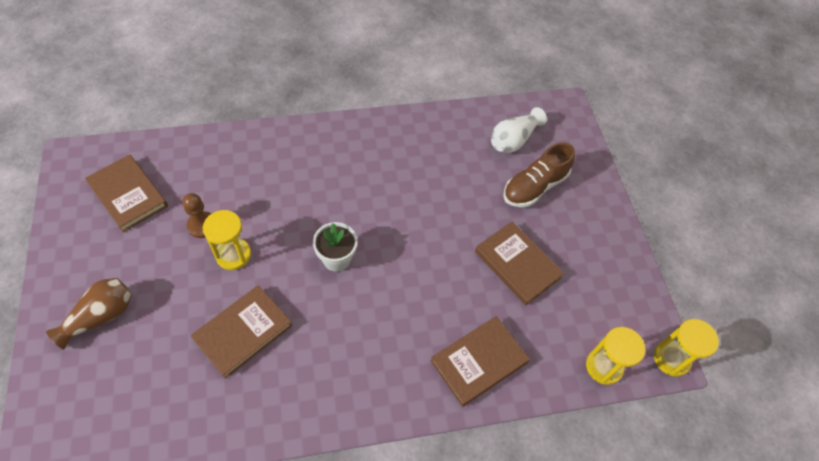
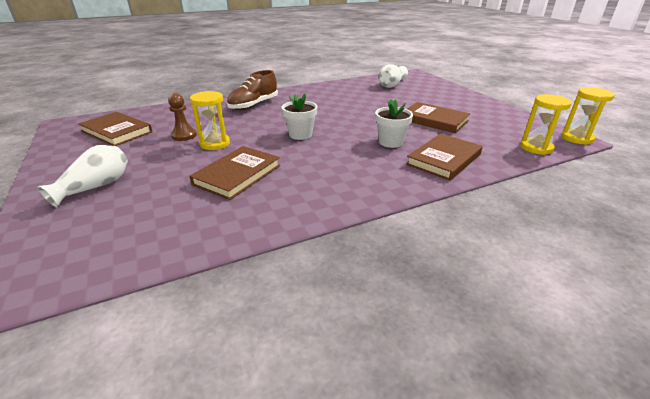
camera: 10 degrees left, 25 degrees down
brown vase [46,278,132,350] -> white vase [37,145,128,208]
brown shoe [503,142,575,207] -> brown shoe moved to [227,70,278,110]
none -> white flower pot [375,99,413,148]

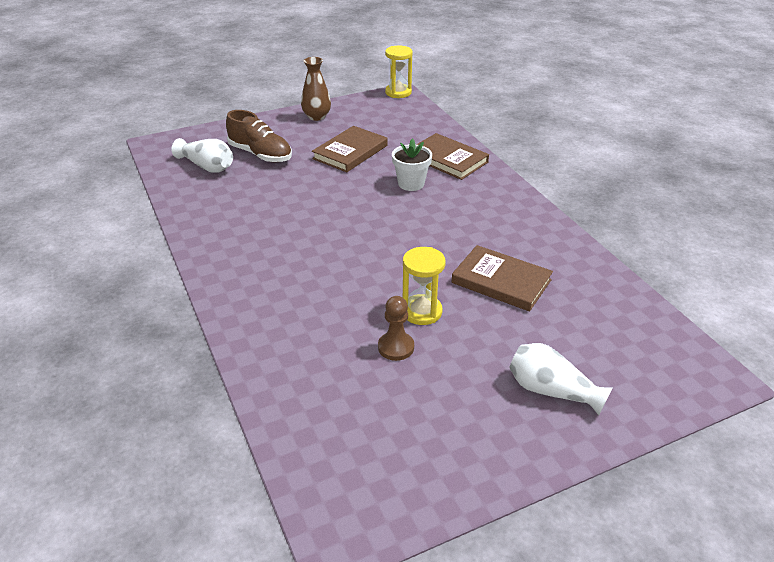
camera: 90 degrees left, 5 degrees up
brown book [78,112,153,146] -> none
brown shoe [227,70,278,110] -> brown shoe moved to [226,110,292,162]
white flower pot [282,94,318,140] -> none
yellow hourglass [520,94,572,155] -> none
none -> brown vase [301,57,331,121]

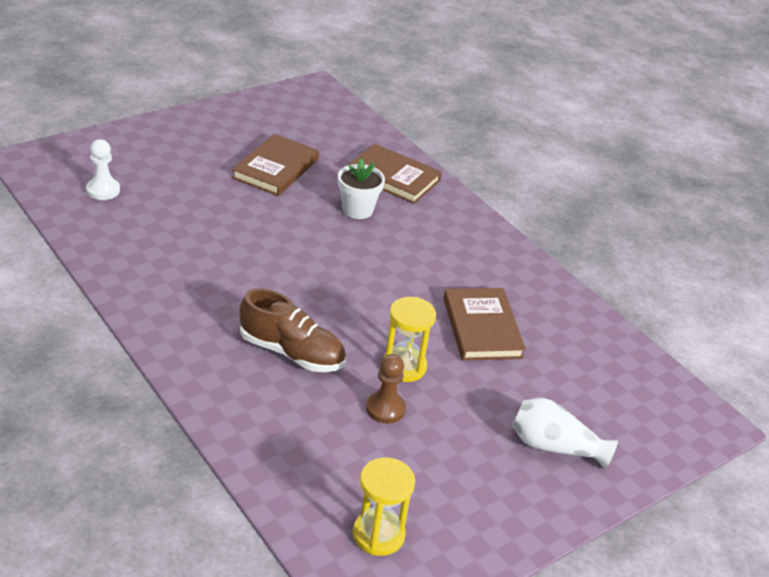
camera: 15 degrees left, 0 degrees up
white vase [171,138,233,173] -> white pawn [86,139,120,200]
brown shoe [226,110,292,162] -> brown shoe moved to [240,288,346,372]
brown vase [301,57,331,121] -> none
yellow hourglass [385,46,413,98] -> yellow hourglass moved to [353,458,415,556]
brown book [451,245,553,312] -> brown book turned 60 degrees clockwise [443,288,526,361]

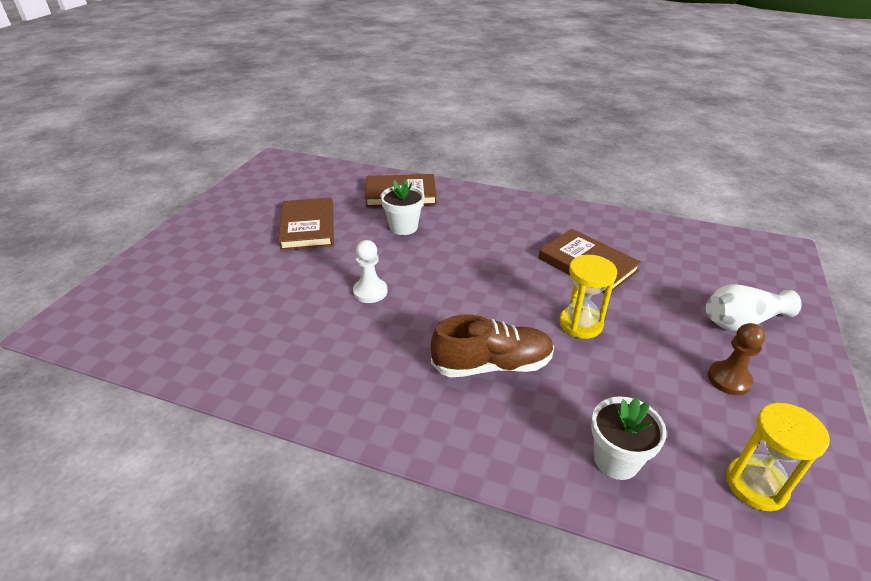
camera: 30 degrees left, 0 degrees up
white pawn [86,139,120,200] -> white pawn moved to [353,240,387,303]
brown pawn [366,354,406,424] -> brown pawn moved to [708,323,766,395]
none -> white flower pot [591,396,667,480]

